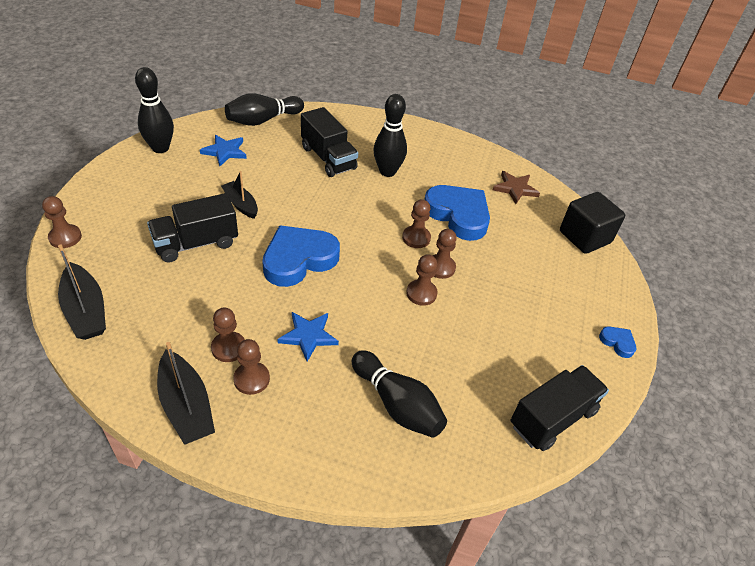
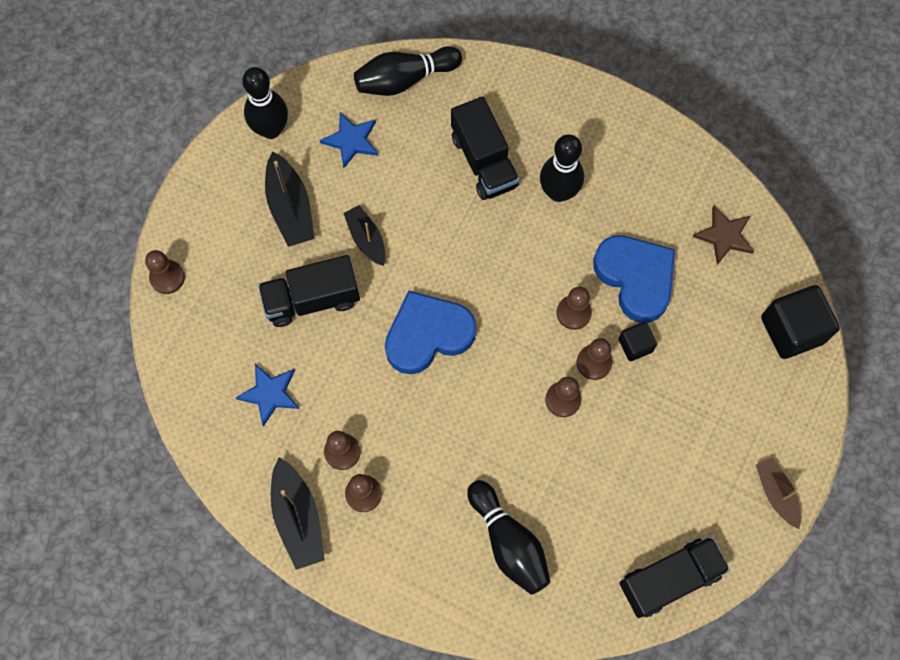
camera: 15 degrees right, 25 degrees up
black boat [58,244,106,340] -> black boat moved to [265,151,315,247]
blue star [277,312,339,362] -> blue star moved to [236,364,300,427]
blue heart [599,326,636,358] -> brown boat [756,457,801,529]
none -> black cube [619,322,657,361]

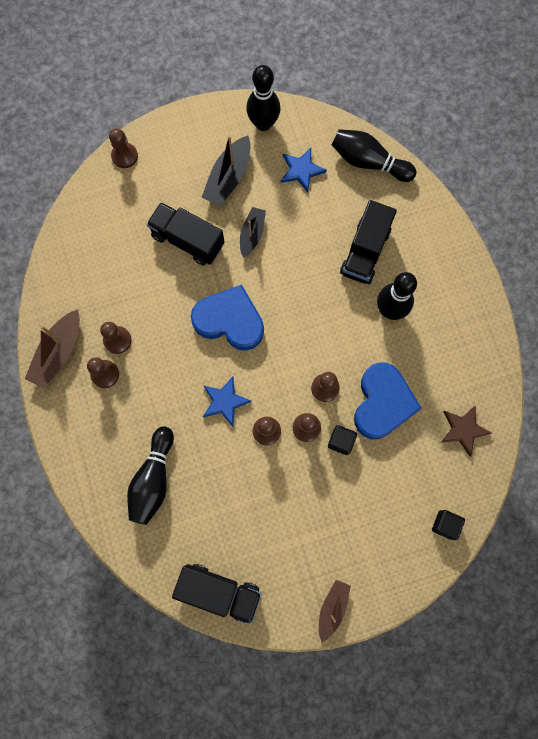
camera: 45 degrees right, 5 degrees up
blue star [236,364,300,427] -> blue star moved to [203,376,252,426]
black boat [271,457,325,570] -> brown boat [25,309,80,389]
black cube [761,285,840,359] -> black cube [432,510,465,540], size x0.54

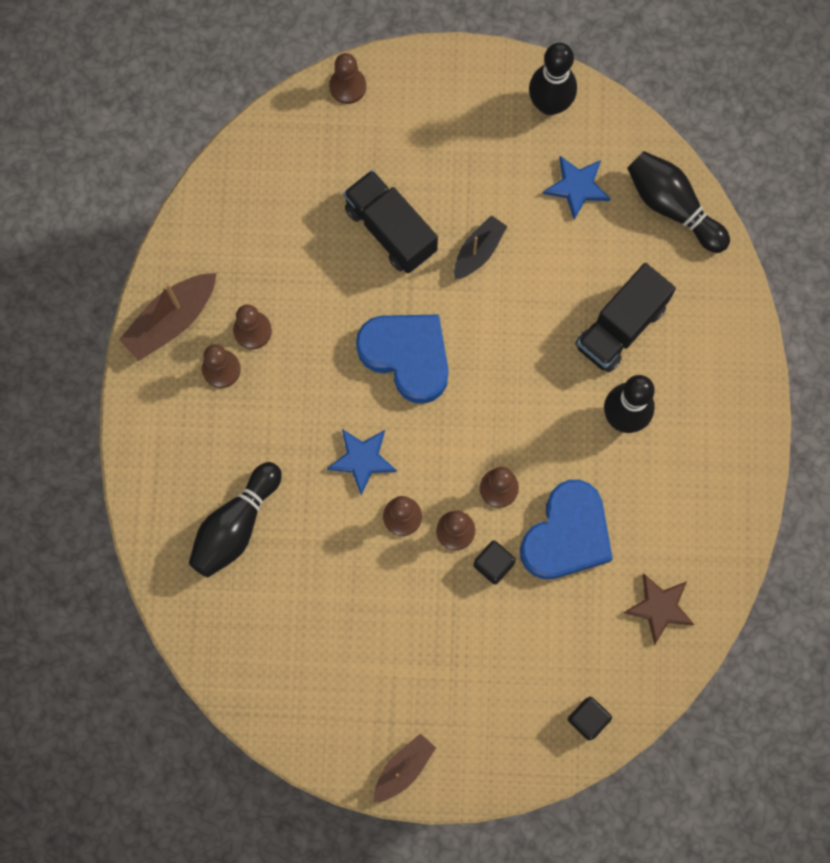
camera: 20 degrees right, 0 degrees up
black truck [172,564,262,624] -> none
black boat [201,135,250,206] -> none

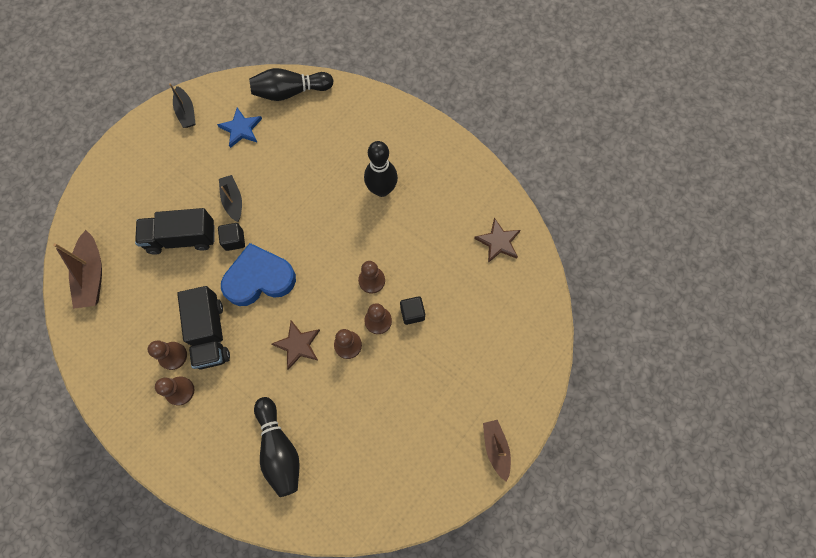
camera: 55 degrees left, 5 degrees down
brown boat [119,273,216,361] -> brown boat moved to [53,230,102,309]
blue star [327,429,397,495] -> brown star [272,320,320,370]
brown pawn [329,53,366,104] -> none
blue heart [520,480,613,579] -> none
black bowling pin [529,43,577,115] -> black boat [169,83,195,128]
black cube [568,697,612,740] -> black cube moved to [218,223,245,251]
black truck [575,263,676,372] -> black truck moved to [177,286,230,369]

